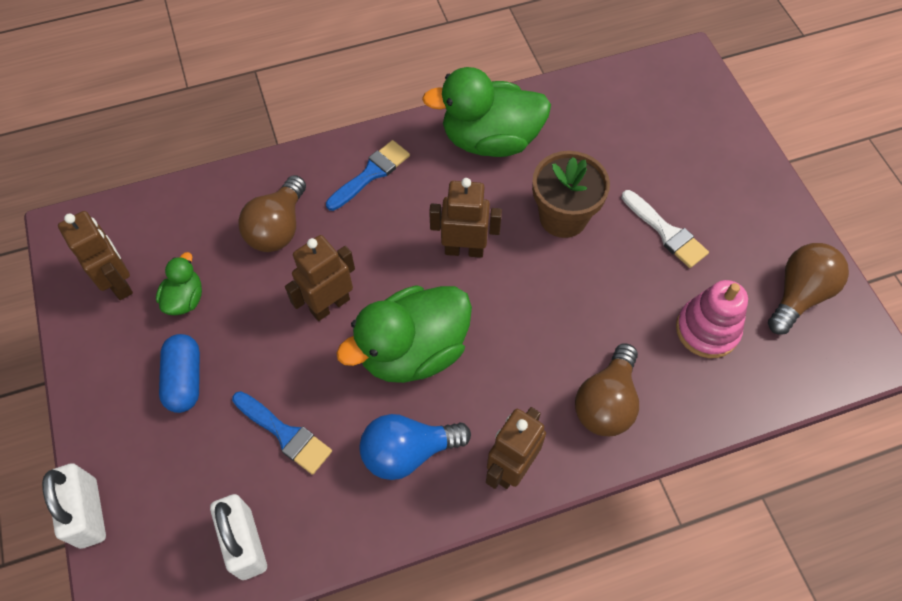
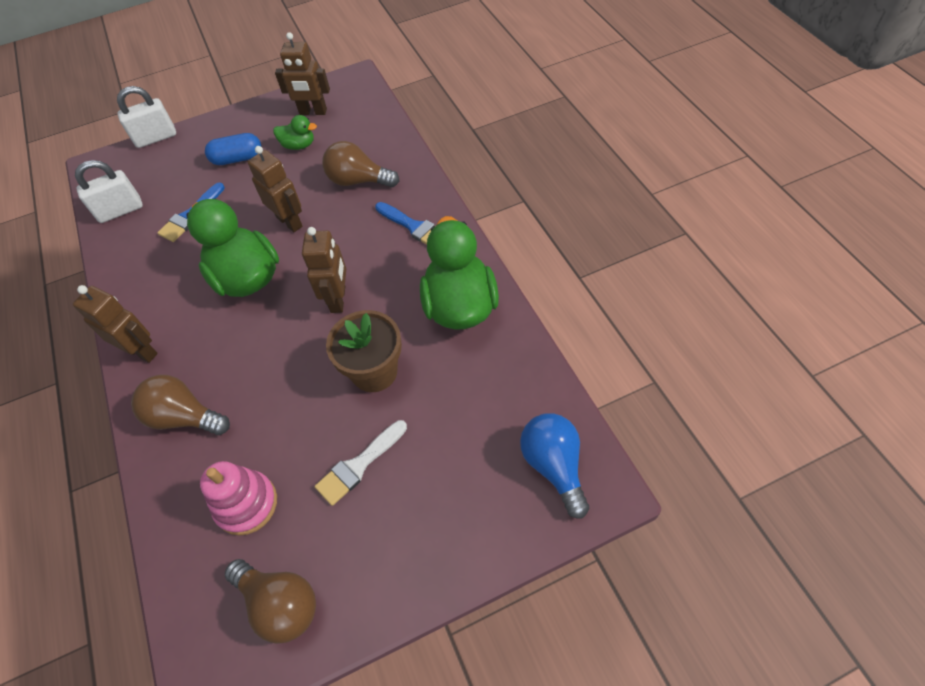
camera: 90 degrees right, 5 degrees down
brown robot [58,211,133,300] -> brown robot turned 45 degrees clockwise [275,32,330,115]
blue light bulb [359,414,471,480] -> blue light bulb moved to [520,413,589,519]

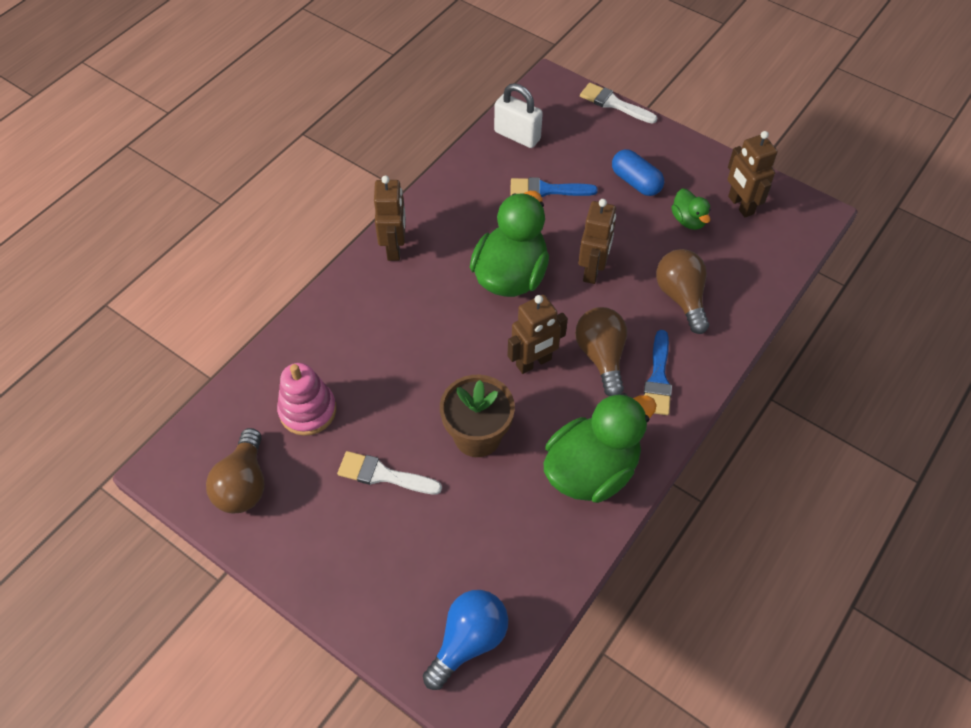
camera: 55 degrees right, 0 degrees up
white padlock [117,86,176,148] -> white brush [580,83,657,124]
brown light bulb [131,375,230,435] -> brown light bulb moved to [575,307,627,396]

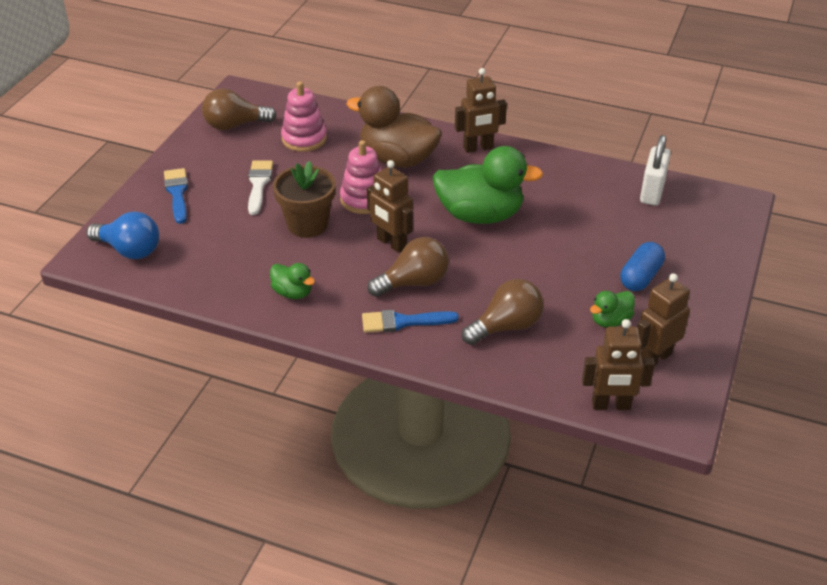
camera: 75 degrees right, 15 degrees down
blue brush [510,177,598,197] -> blue brush moved to [164,168,188,224]
green duck [544,393,657,503] -> green duck [270,263,315,299], size x0.48
brown robot [578,199,616,284] -> brown robot moved to [582,319,655,410]
white brush [580,83,657,124] -> none
none -> pink stacking toy [340,140,382,214]
none -> brown duck [346,86,442,167]

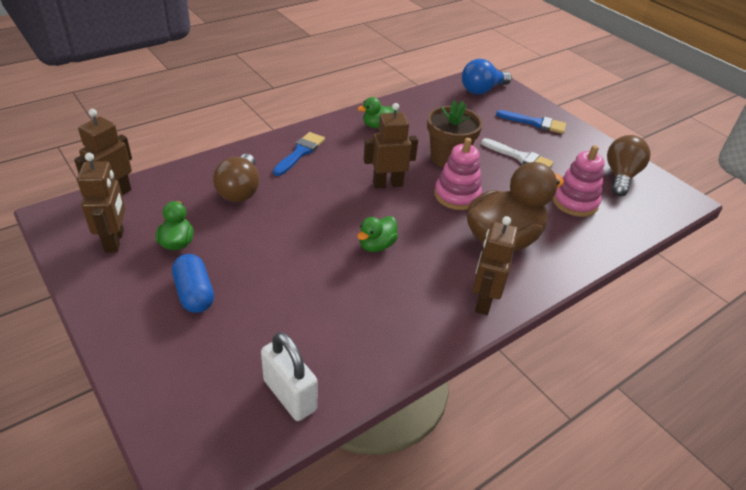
camera: 120 degrees right, 0 degrees up
brown light bulb [367,237,449,297] -> none
green duck [432,146,543,224] -> green duck [357,216,398,252], size x0.48

